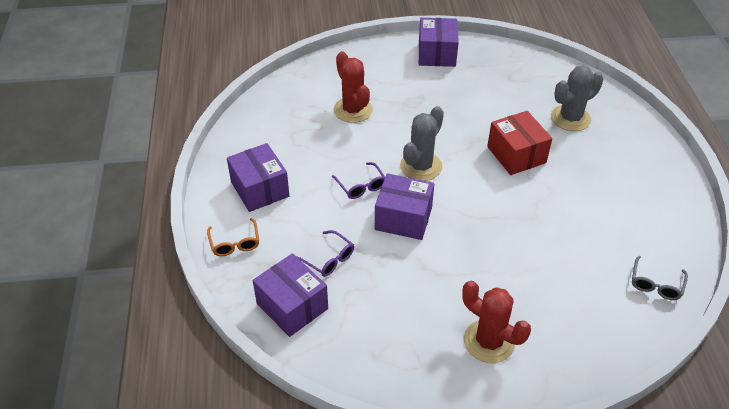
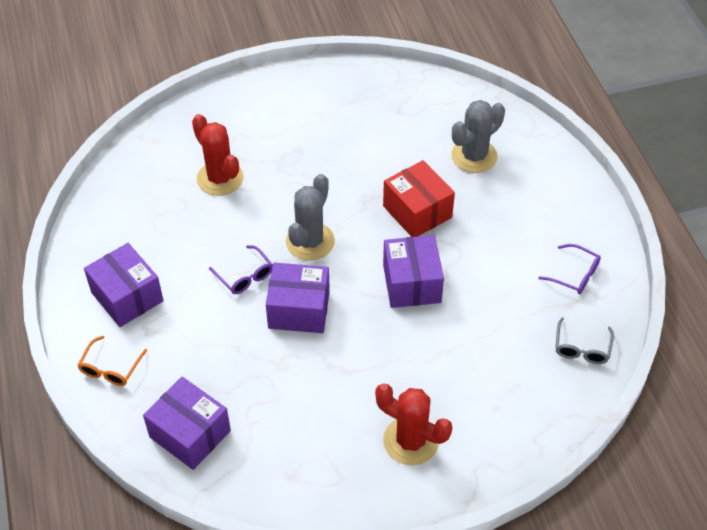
camera: 10 degrees left, 5 degrees up
orange glasses [207,218,259,256] -> orange glasses turned 45 degrees clockwise [77,336,147,386]
purple glasses [296,230,354,277] -> purple glasses moved to [538,244,601,294]
purple box [419,18,459,67] -> purple box moved to [383,235,444,308]

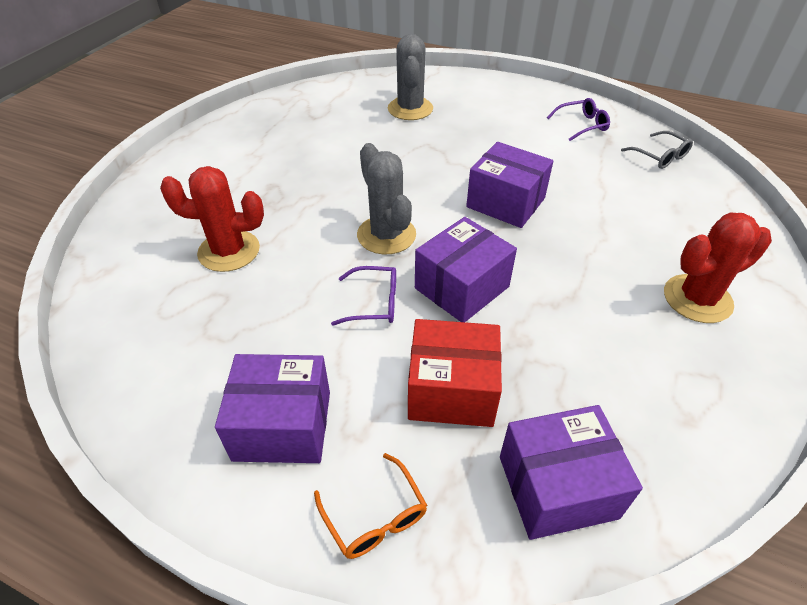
camera: 50 degrees left, 5 degrees down
red box [383,160,455,237] -> red box moved to [408,319,502,427]

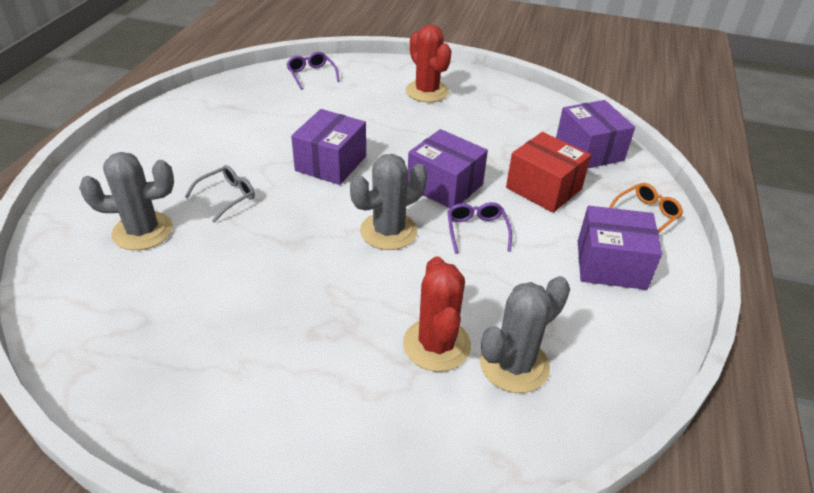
camera: 100 degrees left, 5 degrees down
purple box [215,354,330,463] -> purple box turned 75 degrees counterclockwise [578,206,662,290]
red box [408,319,502,427] -> red box turned 45 degrees counterclockwise [506,132,591,213]
purple glasses [547,98,610,141] -> purple glasses moved to [286,52,340,90]
grey glasses [621,131,693,169] -> grey glasses moved to [185,165,255,223]
none -> grey cactus [480,276,570,393]

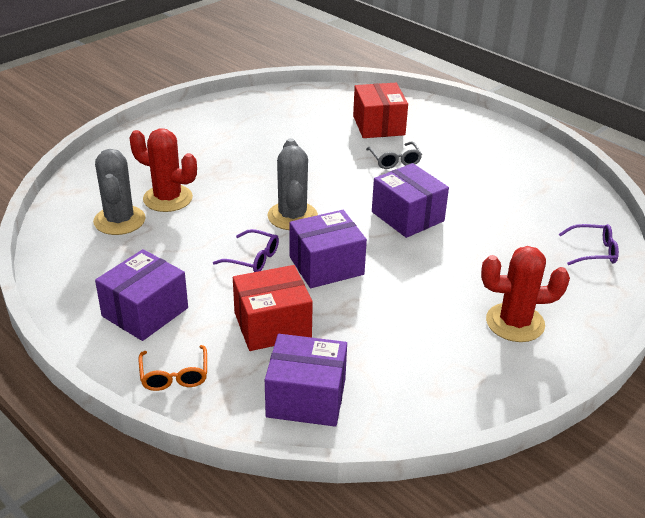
camera: 120 degrees right, 5 degrees down
grey cactus [79,152,174,250] -> red box [353,83,408,138]

